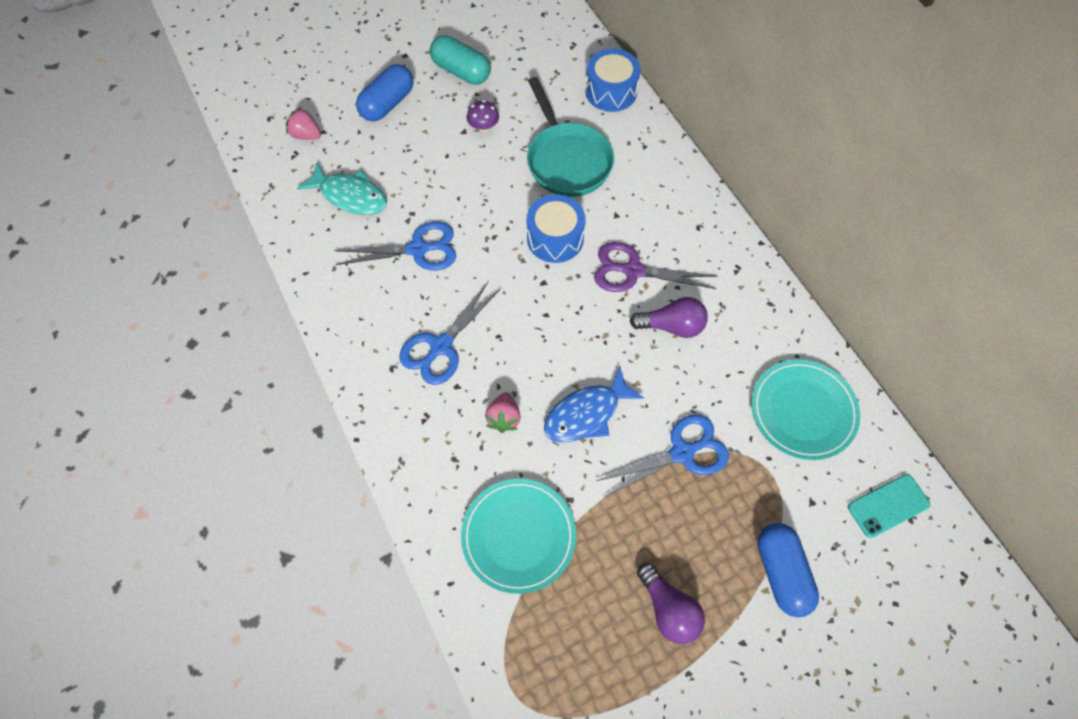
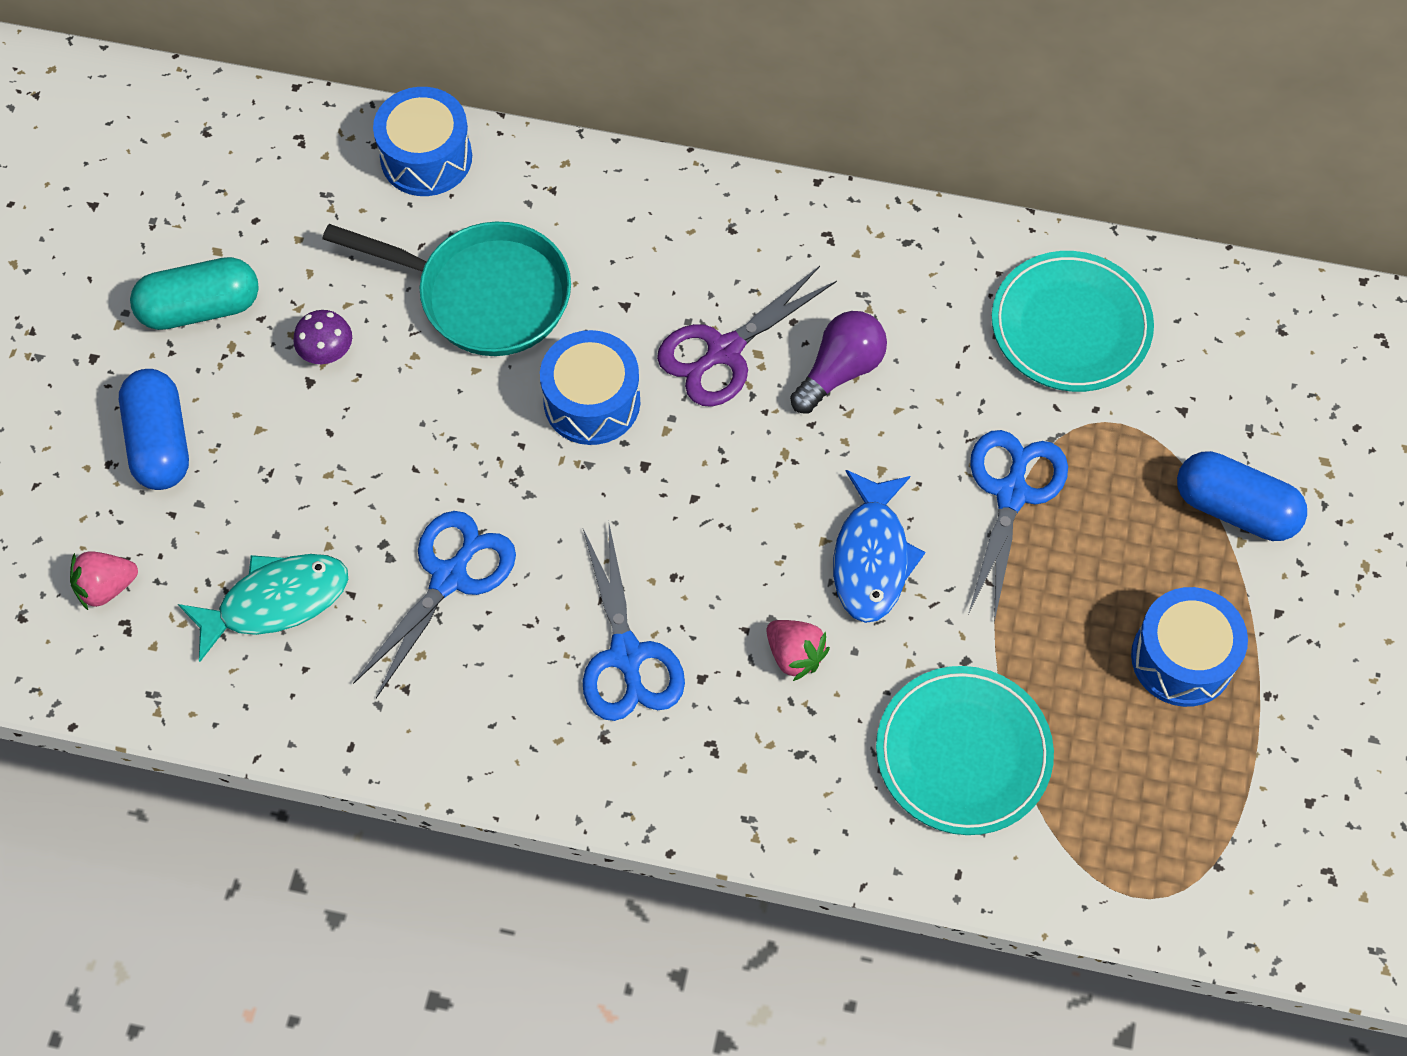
camera: 50 degrees left, 0 degrees up
purple light bulb [637,563,705,644] -> blue drum [1131,587,1248,707]
turquoise phone [848,474,930,538] -> none

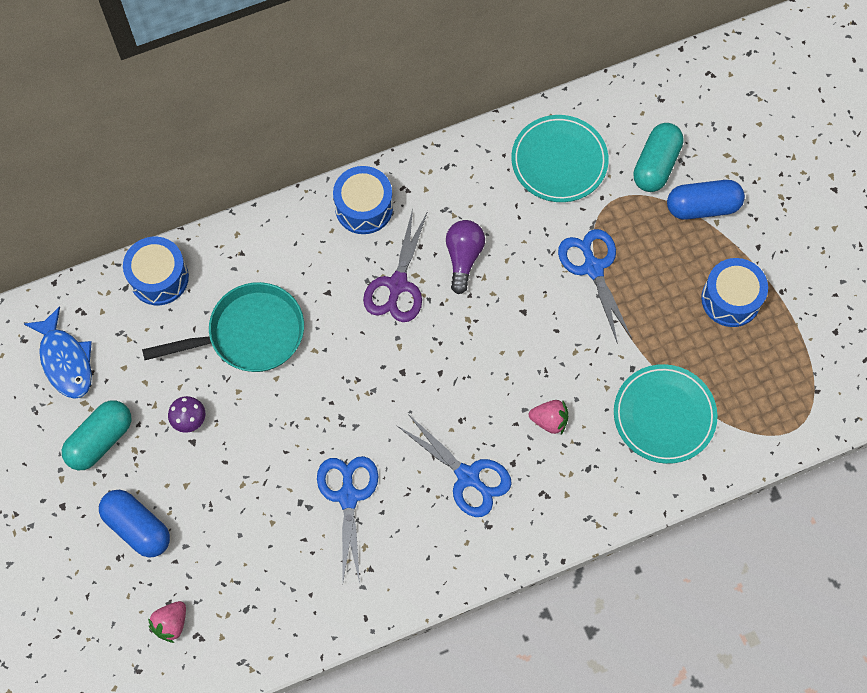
camera: 35 degrees left, 5 degrees up
turquoise fish [178,554,348,662] -> none
blue drum [540,330,640,445] -> blue drum moved to [333,166,393,234]
blue fish [833,470,925,623] -> blue fish moved to [24,306,92,399]
none -> turquoise capsule [633,123,684,192]

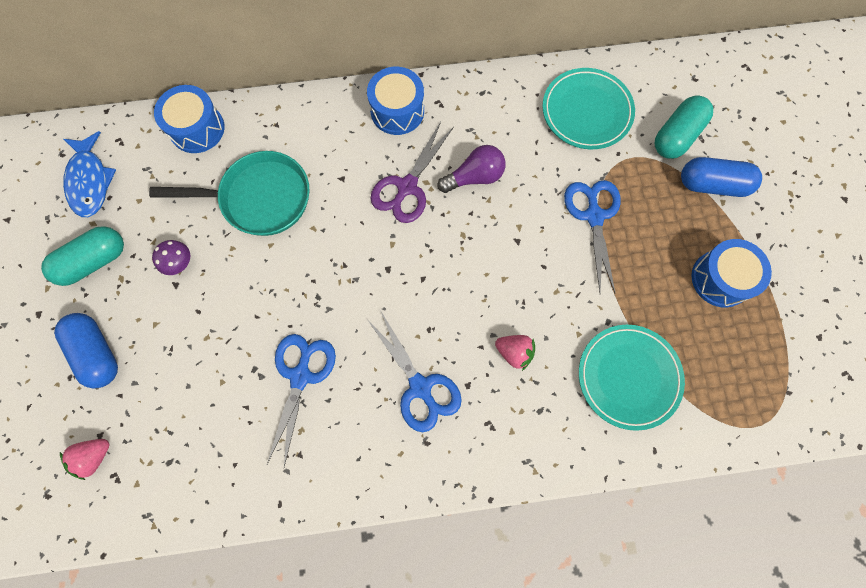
camera: 15 degrees right, 5 degrees up
purple light bulb [446,220,485,294] -> purple light bulb turned 45 degrees clockwise [438,145,506,193]

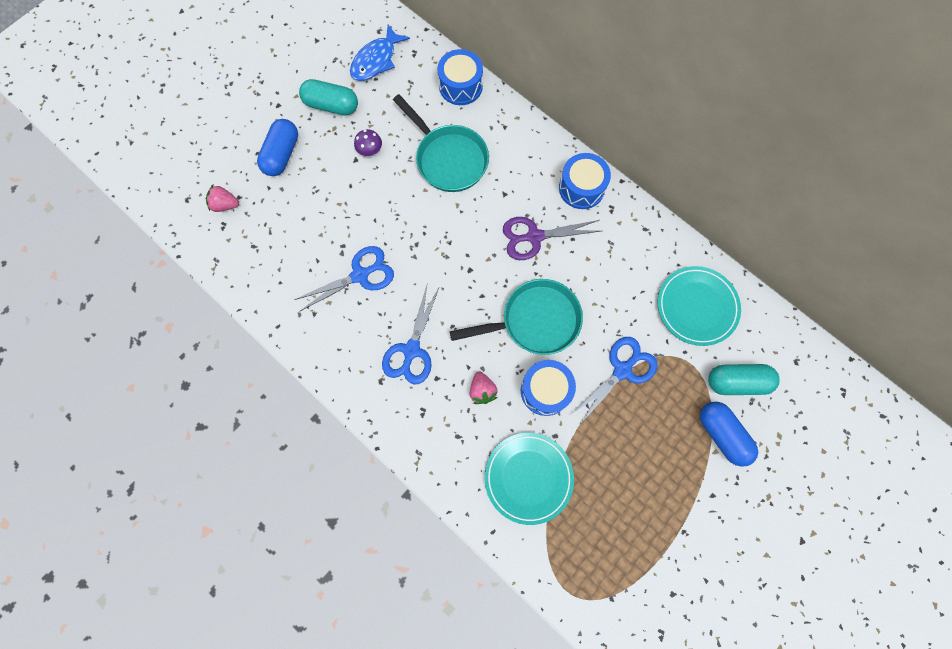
camera: 50 degrees right, 0 degrees up
purple light bulb [438,145,506,193] -> none
blue drum [691,239,772,307] -> blue drum moved to [521,360,576,416]
none -> turquoise pan [450,279,583,355]

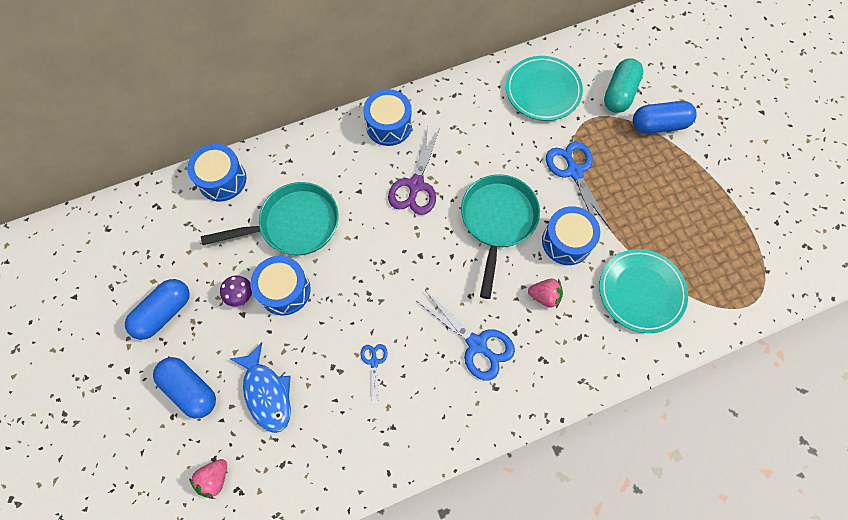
camera: 65 degrees left, 5 degrees down
blue scissors [294,246,394,312] -> blue scissors [360,344,388,402], size x0.51
turquoise capsule [299,79,358,116] -> blue capsule [125,279,190,340]
blue fish [350,25,410,81] -> blue fish moved to [230,342,291,433]
none -> blue drum [250,256,311,315]

